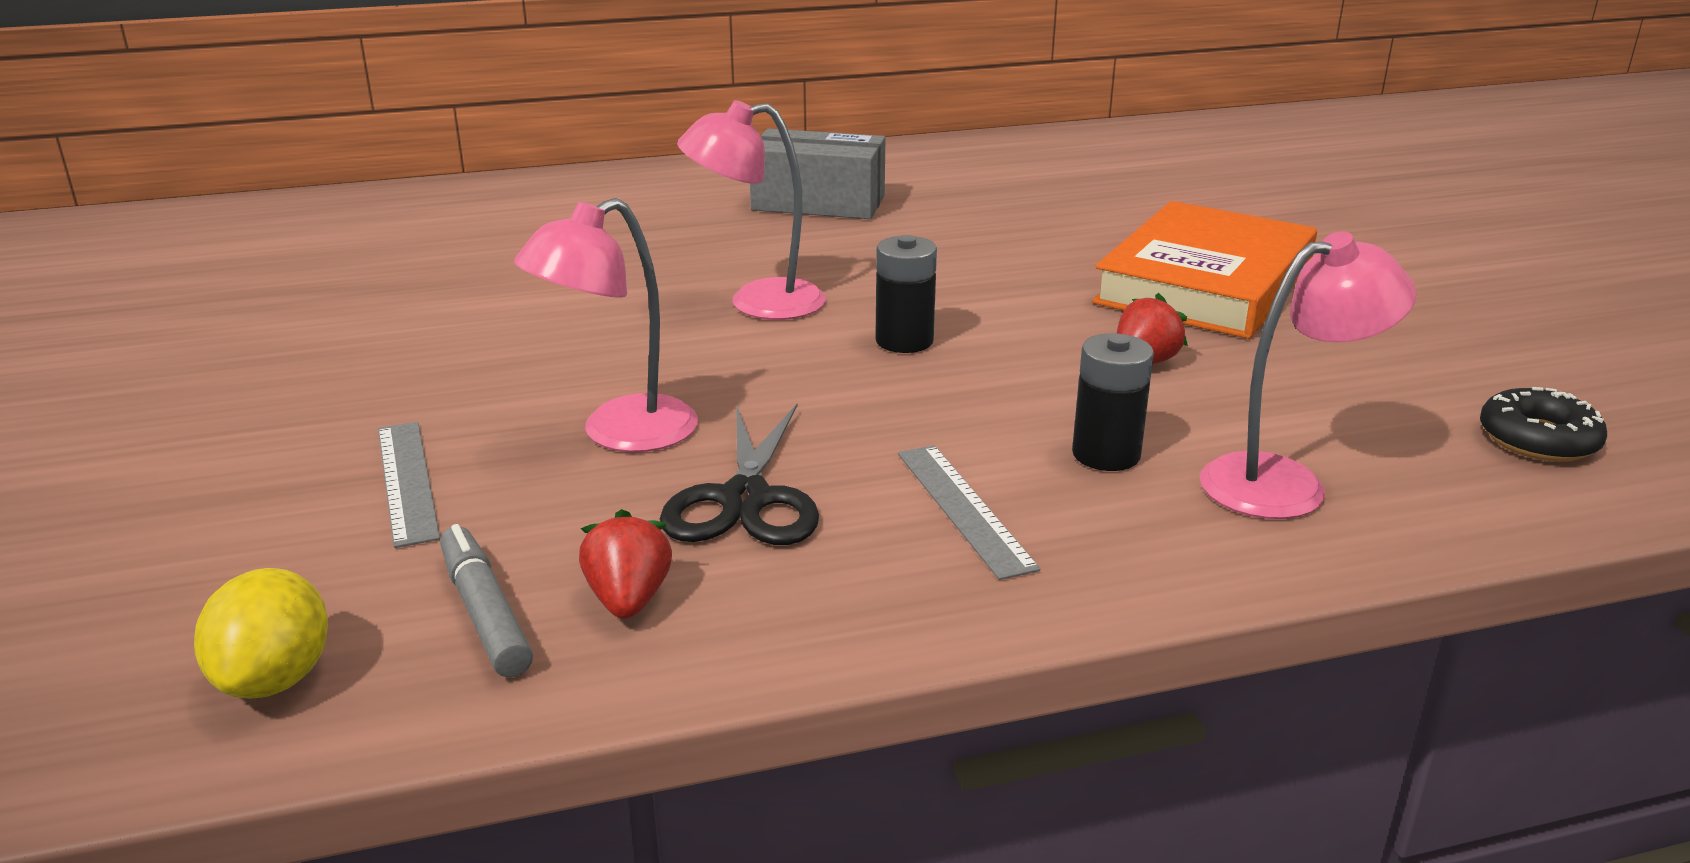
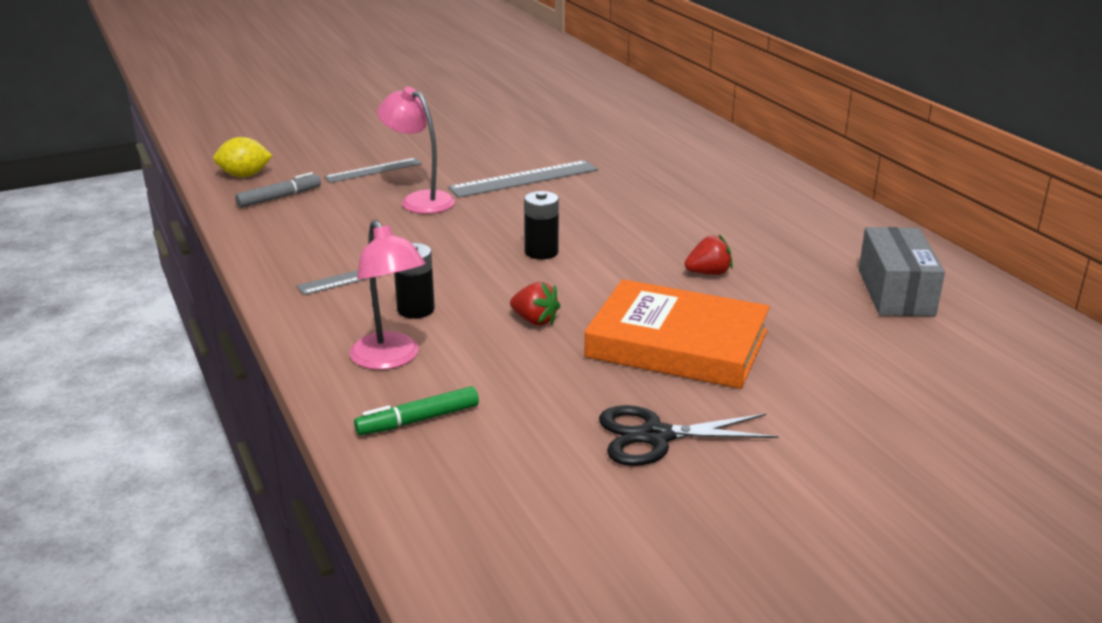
camera: 80 degrees right, 0 degrees up
red strawberry [579,509,672,619] -> red strawberry moved to [685,235,733,275]
black scissors [660,403,819,545] -> black scissors moved to [599,405,779,466]
pink lamp [677,100,826,320] -> none
grey box [750,128,886,219] -> grey box moved to [859,227,945,316]
black donut [1480,387,1607,462] -> none
none -> green marker [354,386,479,435]
none -> grey ruler [448,160,598,198]

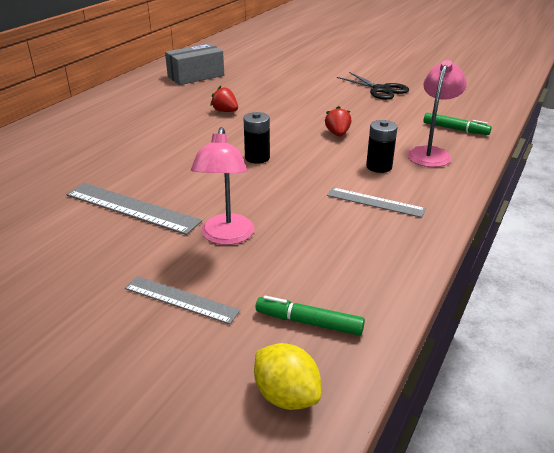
camera: 125 degrees left, 5 degrees up
grey marker [235,172,321,208] -> green marker [256,296,365,336]
orange book [584,279,770,389] -> none

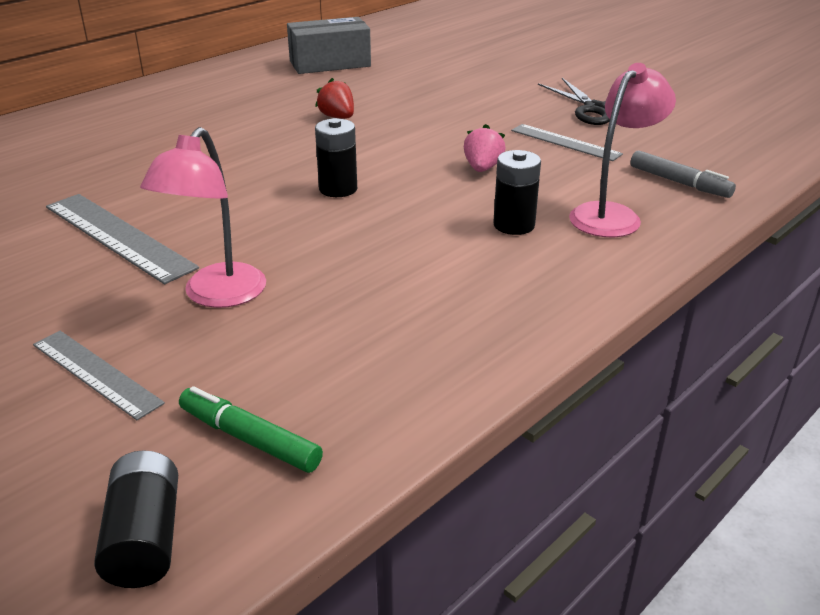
camera: 15 degrees right, 0 degrees up
yellow lemon [254,343,321,410] -> black battery [94,450,178,588]
red strawberry [325,106,351,137] -> pink strawberry [464,124,506,172]
grey ruler [327,188,426,218] -> grey ruler moved to [511,124,623,161]
green marker [423,113,492,135] -> grey marker [630,150,736,198]

